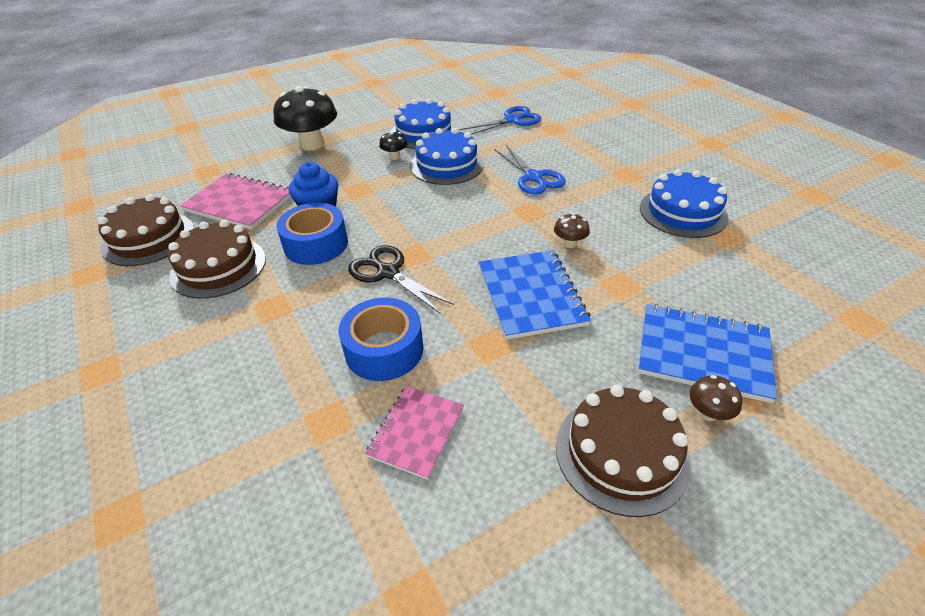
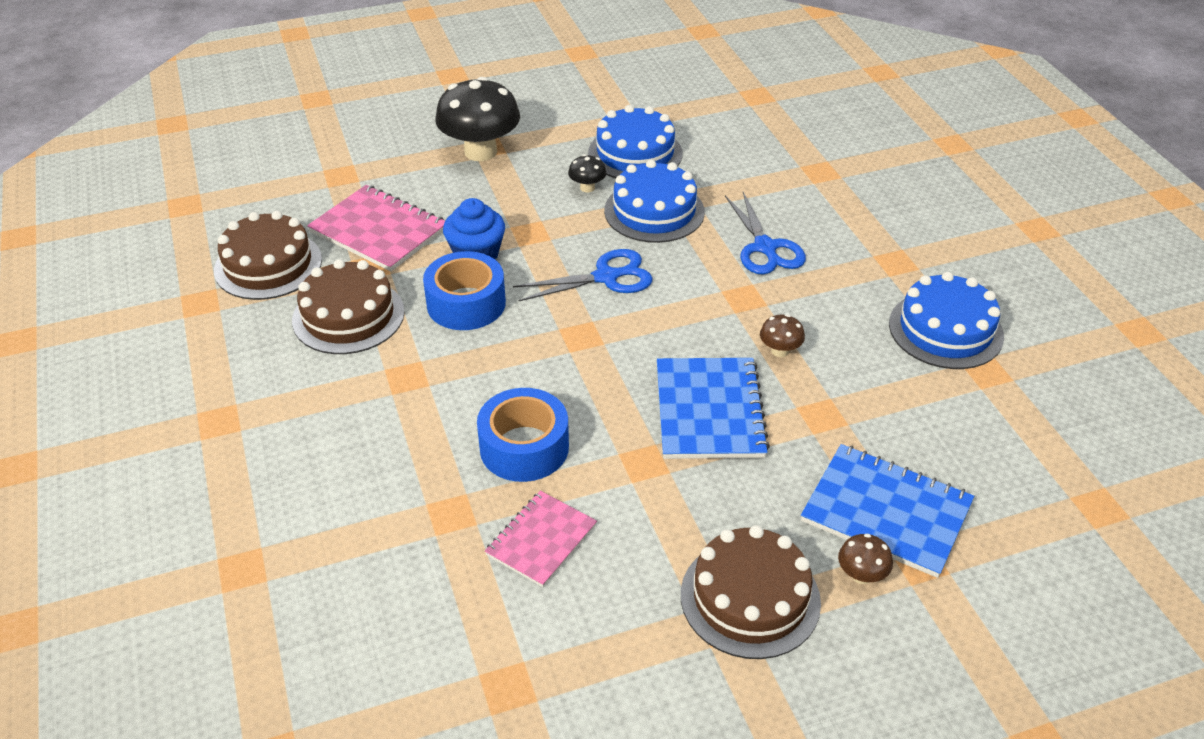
camera: 10 degrees right, 0 degrees up
black scissors [348,245,454,313] -> none
blue scissors [460,106,542,135] -> blue scissors moved to [513,249,652,302]

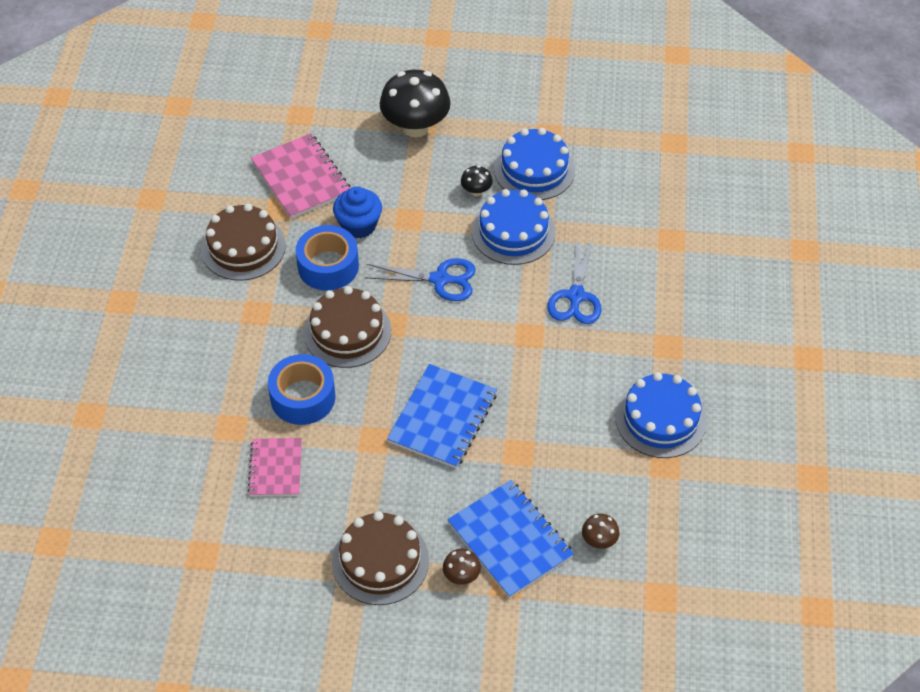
camera: 25 degrees right, 10 degrees up
brown cake [214,211,322,300] -> brown cake moved to [303,286,391,368]
pink notebook [485,491,597,587] -> pink notebook turned 60 degrees counterclockwise [247,438,302,496]
brown mushroom [760,314,805,357] -> brown mushroom moved to [582,513,620,549]

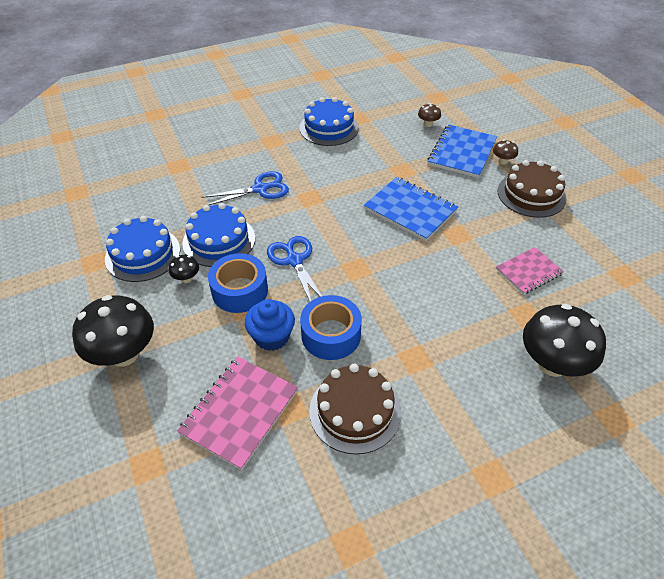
camera: 120 degrees left, 5 degrees down
blue tape [268,354,336,425] -> blue tape moved to [208,253,268,313]
brown cake [303,286,391,368] -> none
blue notebook [387,364,497,468] -> blue notebook turned 45 degrees clockwise [364,177,458,241]
none -> black mushroom [523,304,606,377]

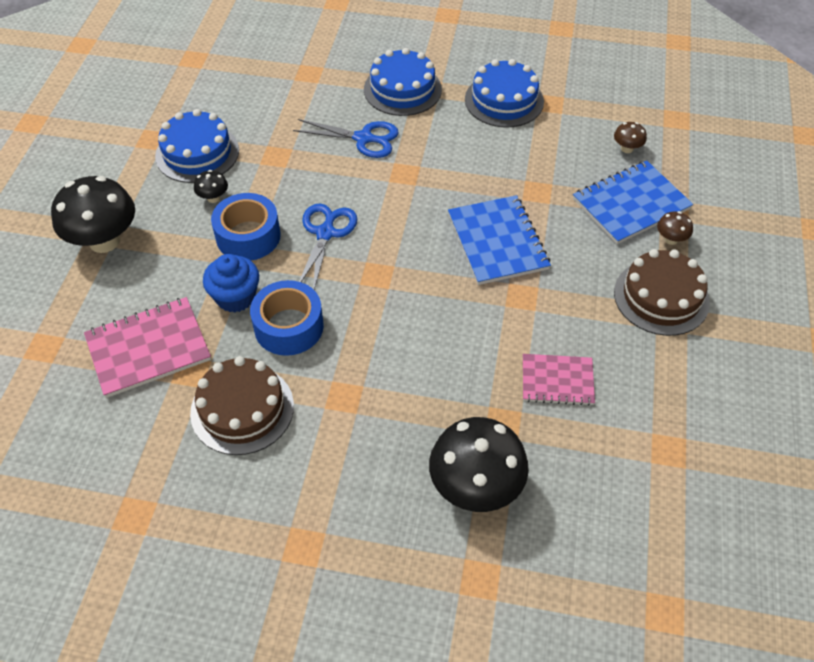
camera: 35 degrees right, 5 degrees up
blue cake [182,203,255,267] -> blue cake moved to [364,48,442,116]

